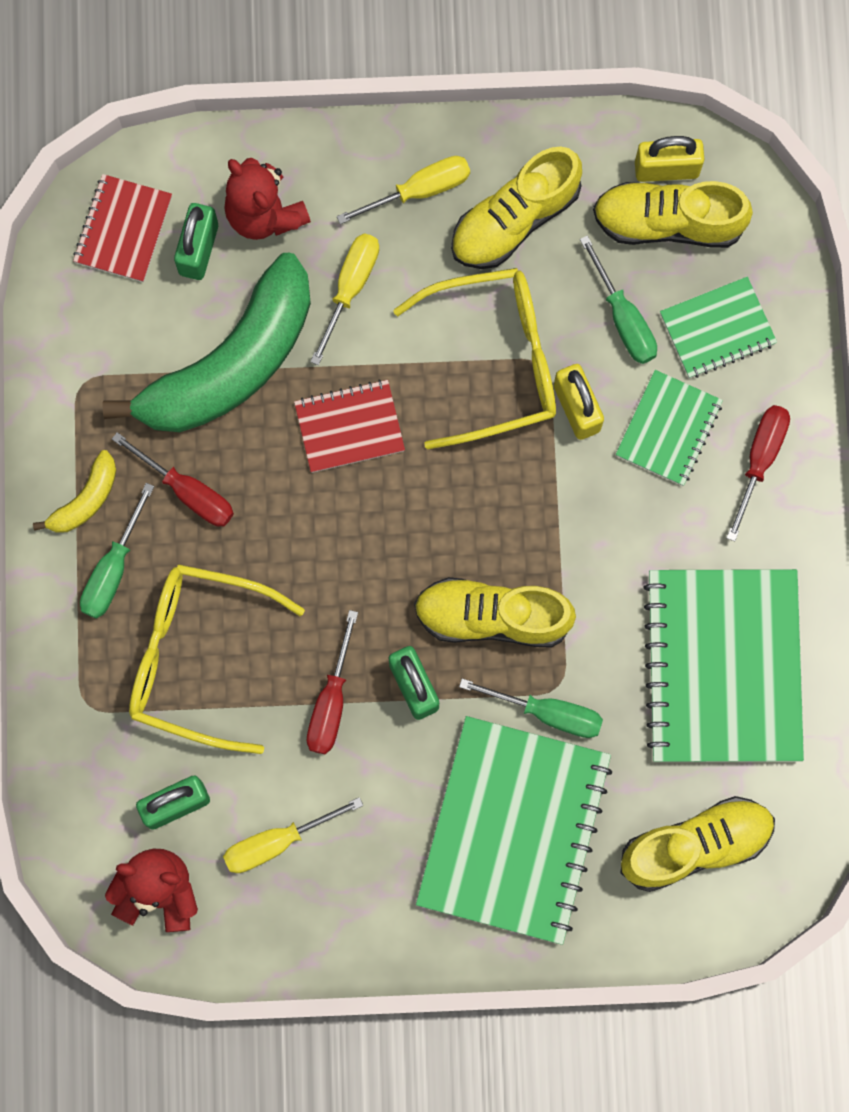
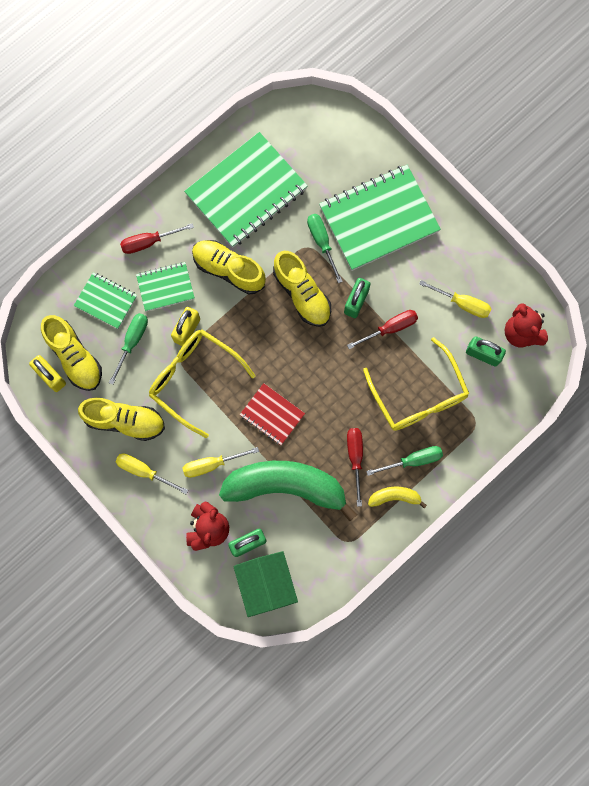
camera: 130 degrees left, 0 degrees up
red notebook [73,174,172,282] -> green house [233,551,298,617]
yellow shoe [621,796,775,892] -> yellow shoe moved to [192,240,266,294]

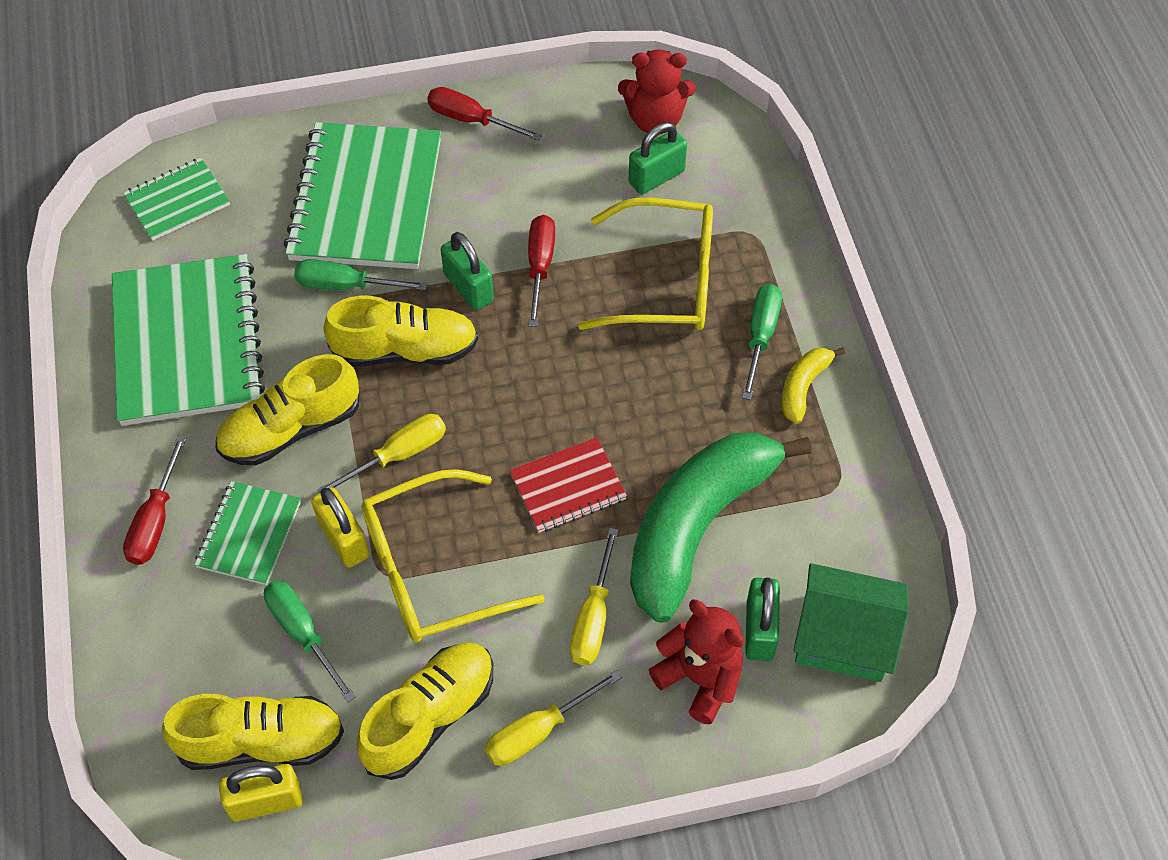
camera: 60 degrees left, 20 degrees down
green notebook [74,272,137,329] -> green notebook moved to [123,158,230,241]
red screwdriver [347,428,363,507] -> red screwdriver moved to [427,87,542,141]
yellow screwdriver [419,280,491,318] -> yellow screwdriver moved to [318,414,446,493]

